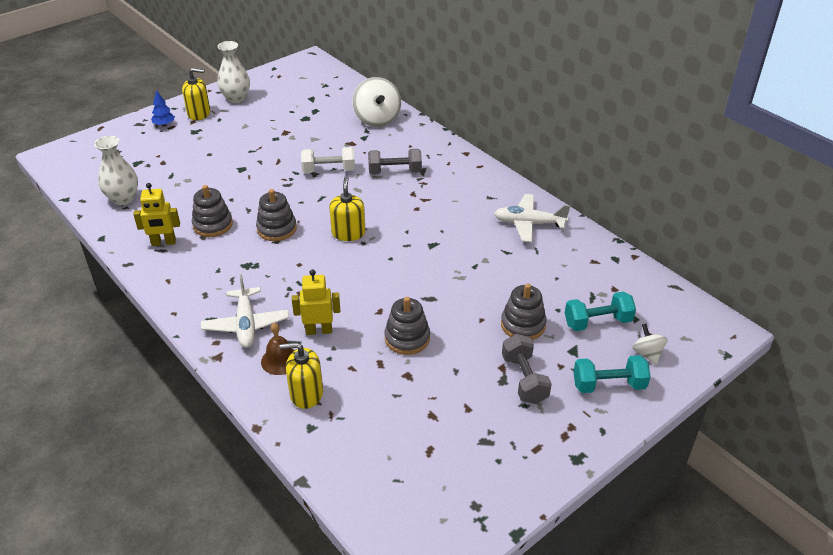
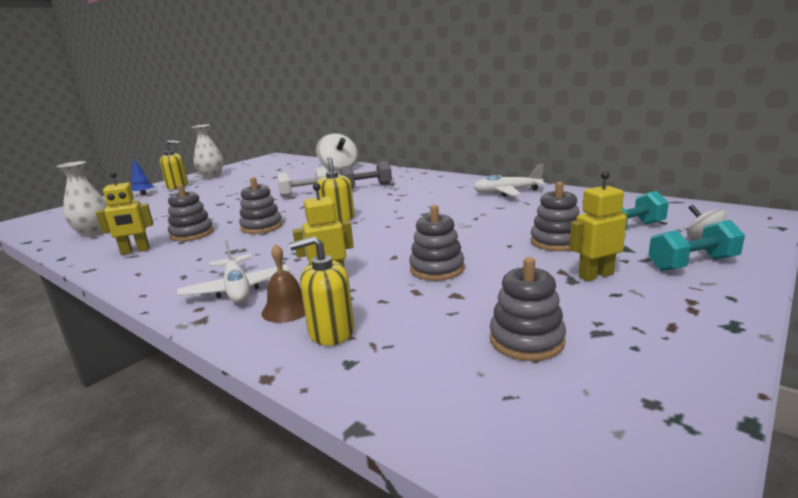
camera: 10 degrees left, 20 degrees down
grey dumbbell [502,334,552,404] -> yellow robot [569,171,627,281]
none -> grey stacking toy [490,257,566,361]

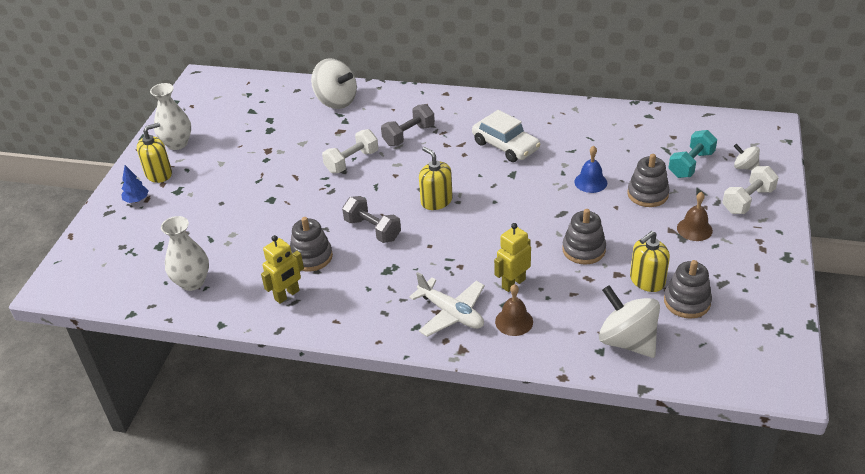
camera: 25 degrees left, 20 degrees up
grey stacking toy [239,177,283,234] -> grey dumbbell [342,196,401,243]
yellow soap dispenser [289,236,354,346] -> yellow soap dispenser moved to [630,231,670,292]
white plane [473,165,545,197] -> none
yellow robot [569,171,627,281] -> brown bell [677,192,713,241]
turquoise dumbbell [648,220,745,271] -> white dumbbell [722,166,779,214]
none -> white car [472,110,540,162]
none -> blue bell [574,146,607,193]
none -> white spinning top [599,285,660,358]

